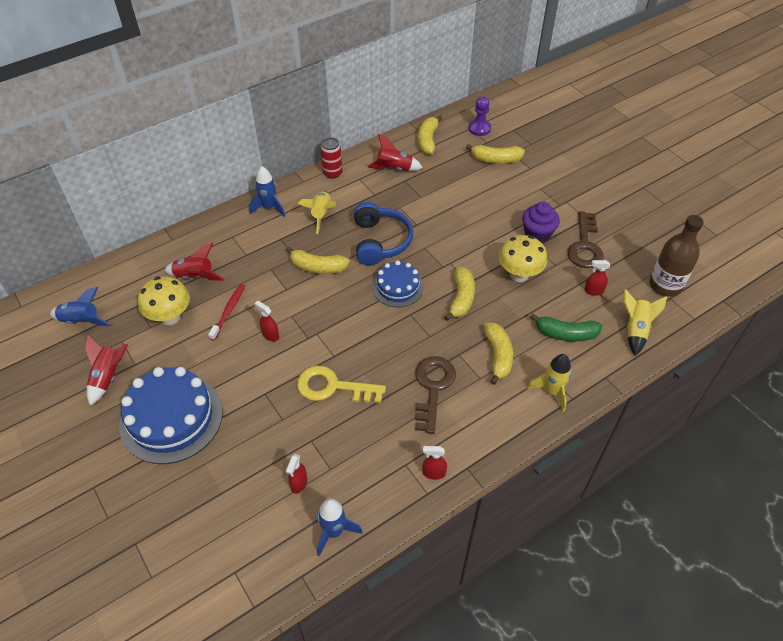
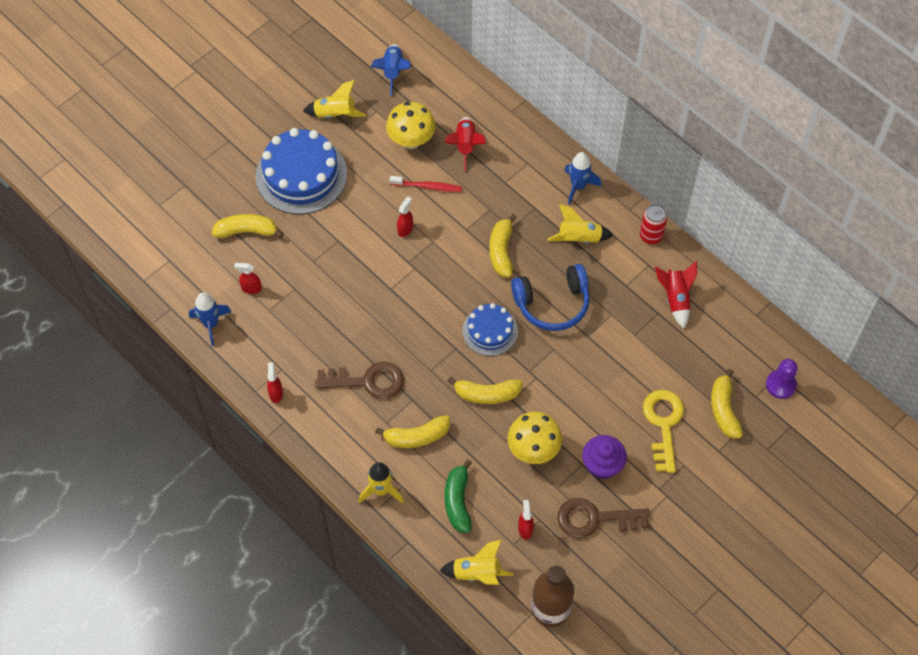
camera: 80 degrees right, 10 degrees up
red rocket [85,335,128,406] -> yellow rocket [303,80,366,118]
yellow key [297,365,386,403] -> yellow key moved to [643,390,684,473]
yellow banana [418,115,443,155] -> yellow banana moved to [212,214,283,238]

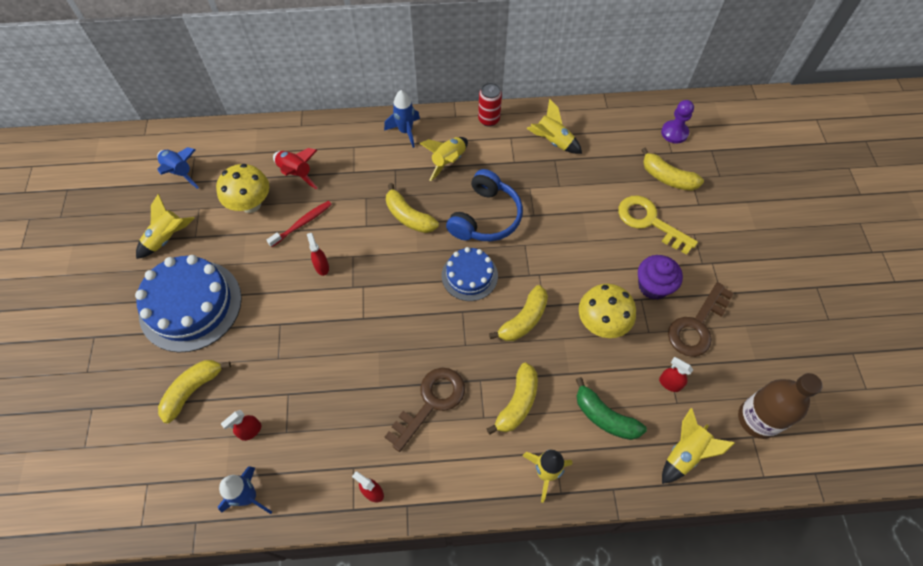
camera: 50 degrees left, 0 degrees up
red rocket [655,261,697,328] -> yellow rocket [526,99,582,154]

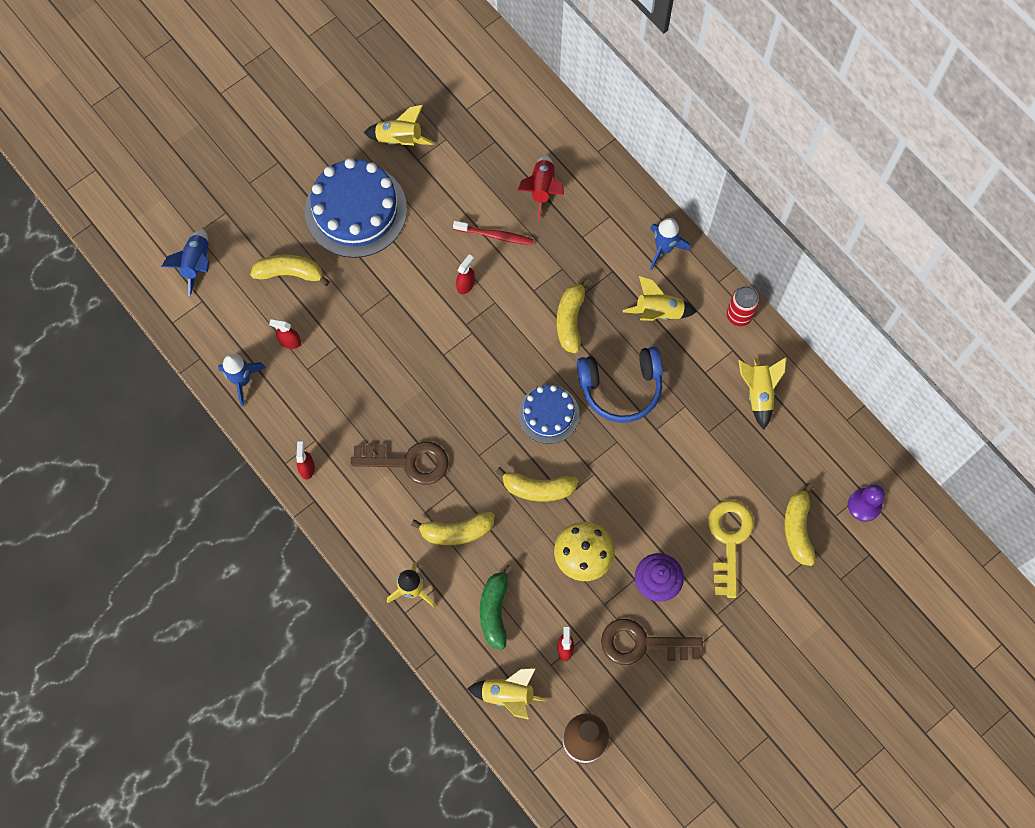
camera: 55 degrees right, 10 degrees up
blue rocket [157,147,199,189] -> blue rocket moved to [161,229,210,296]
yellow mushroom [216,164,269,213] -> none

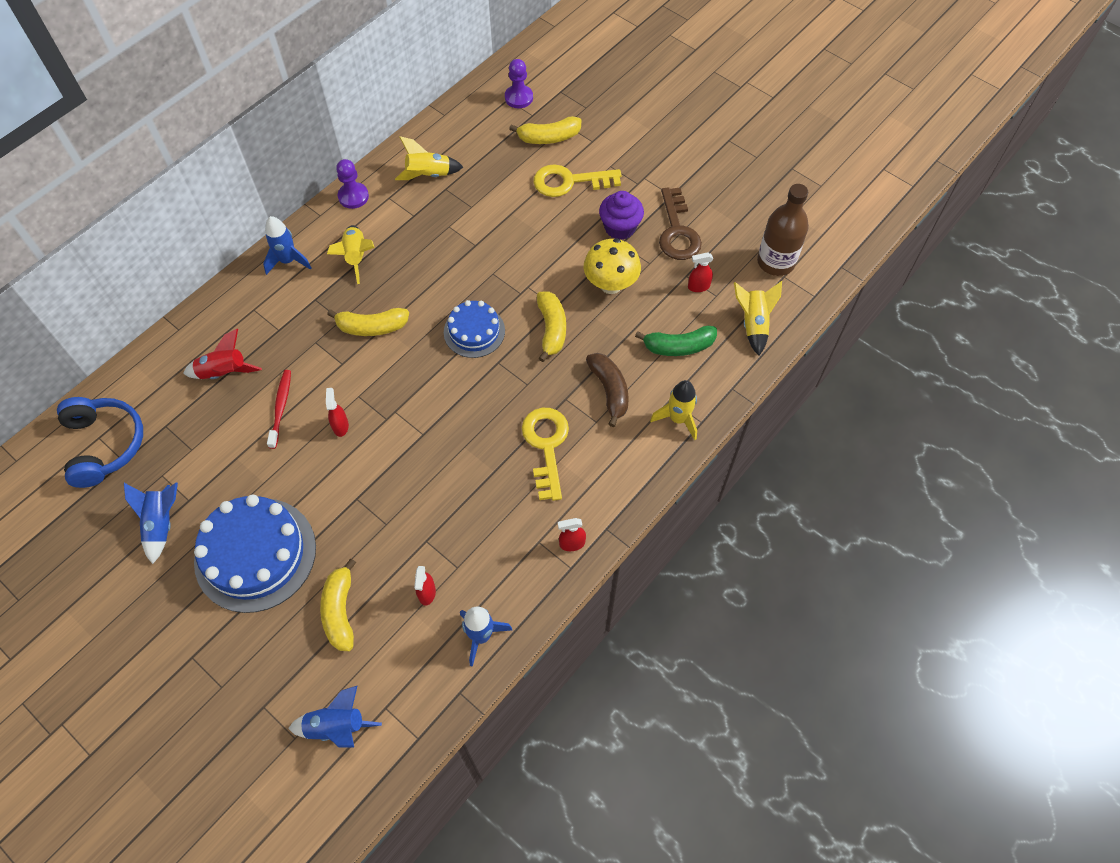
camera: 100 degrees left, 10 degrees down
brown key [351,442,449,485] -> yellow key [522,408,569,501]
yellow rocket [364,105,434,145] -> blue rocket [124,483,178,564]
yellow banana [411,512,495,545] -> brown banana [586,353,629,427]
red spray bottle [456,254,475,294] -> red spray bottle turned 60 degrees clockwise [326,388,349,437]
blue headphones [577,347,663,423] -> blue headphones moved to [57,397,143,488]
red can [727,286,759,326] -> purple pawn [336,159,369,209]

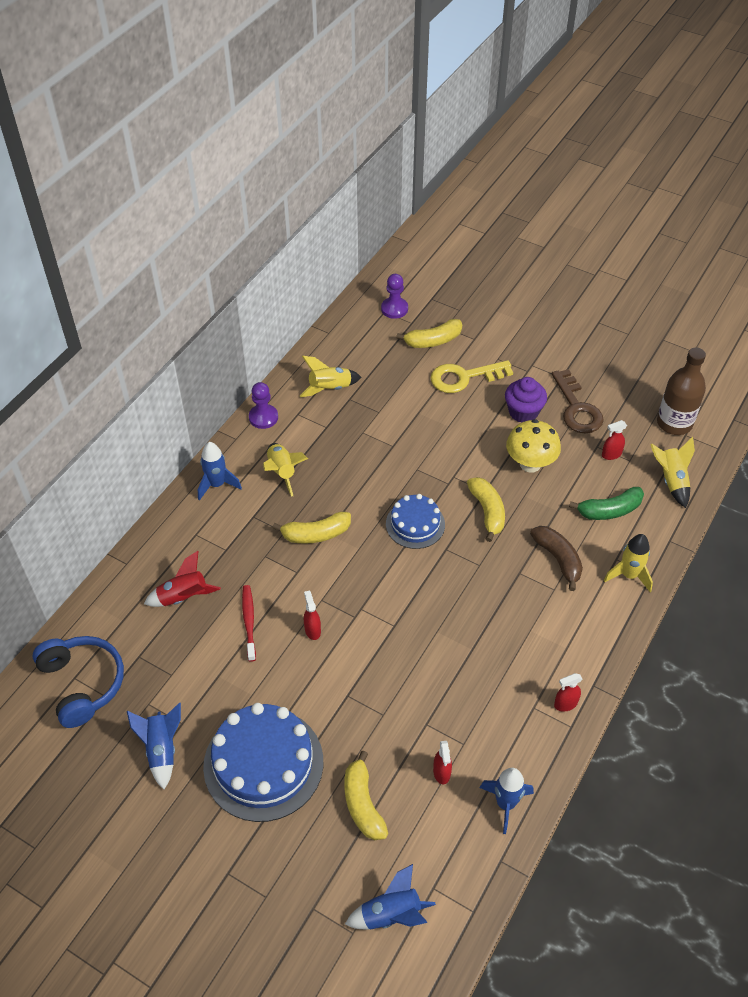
camera: 10 degrees left, 10 degrees down
yellow key [522,408,569,501] -> none

